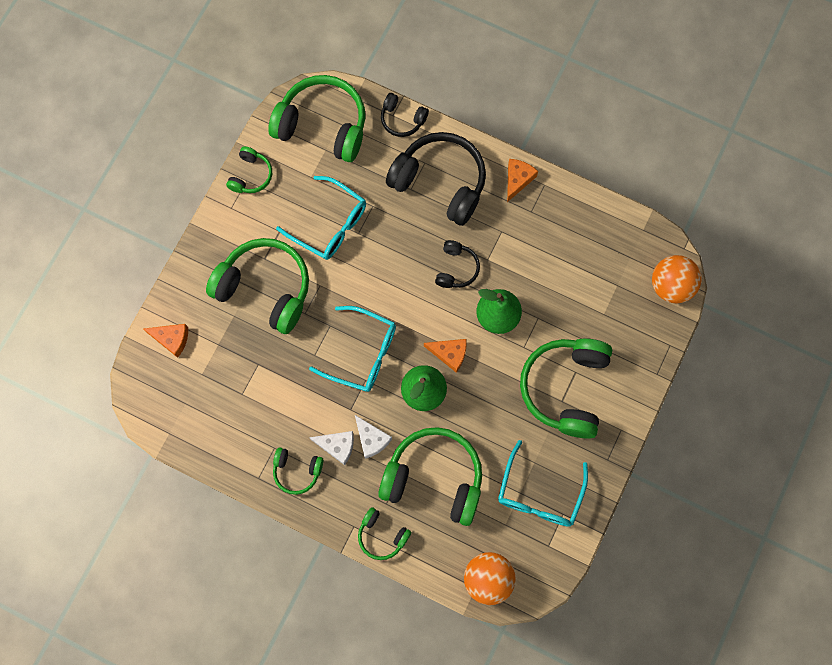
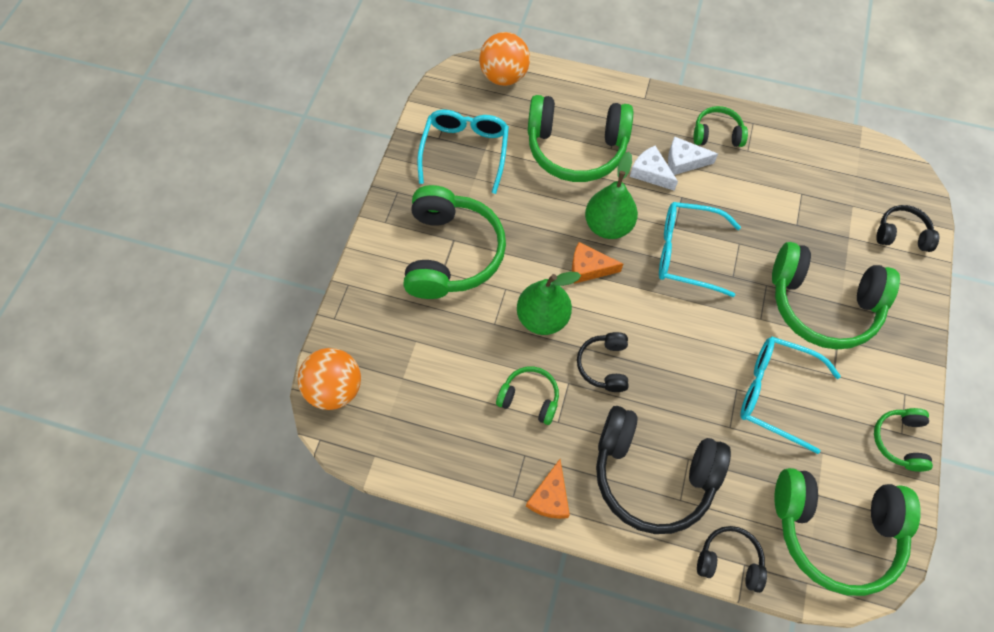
camera: 170 degrees right, 10 degrees down
orange cheese [143,324,188,358] -> black headphones [876,205,939,252]
green headphones [358,507,411,560] -> green headphones moved to [496,366,559,425]

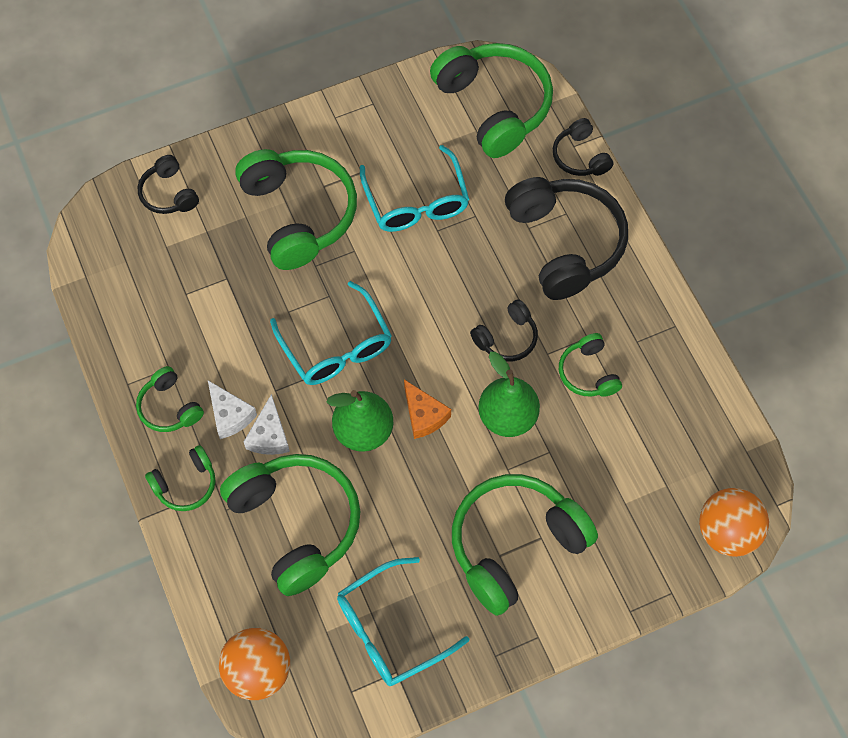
camera: 130 degrees left, 0 degrees up
orange cheese [526,459,570,519] -> none
green headphones [874,408,933,472] -> green headphones moved to [145,445,215,511]

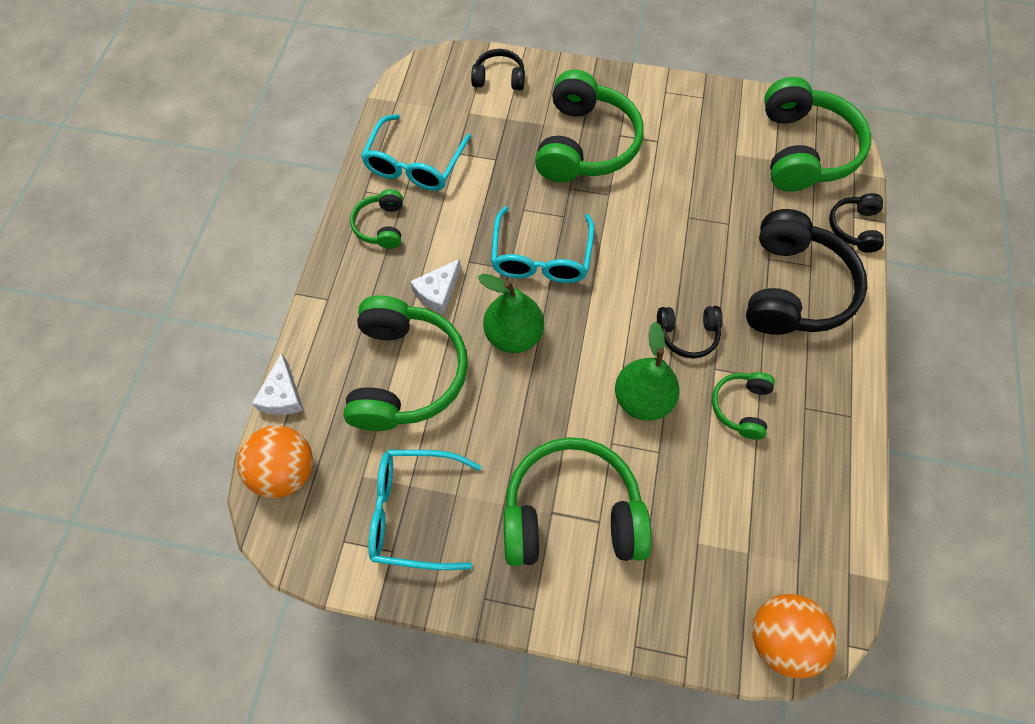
camera: 35 degrees right, 0 degrees up
black headphones [138,155,199,214] -> black headphones turned 90 degrees clockwise [471,49,525,91]
green headphones [145,445,215,511] -> none
white cheese [208,380,257,439] -> white cheese moved to [252,353,304,415]
turquoise glasses [360,145,469,232] -> turquoise glasses moved to [361,114,471,191]
orange cheese [404,379,451,439] -> none

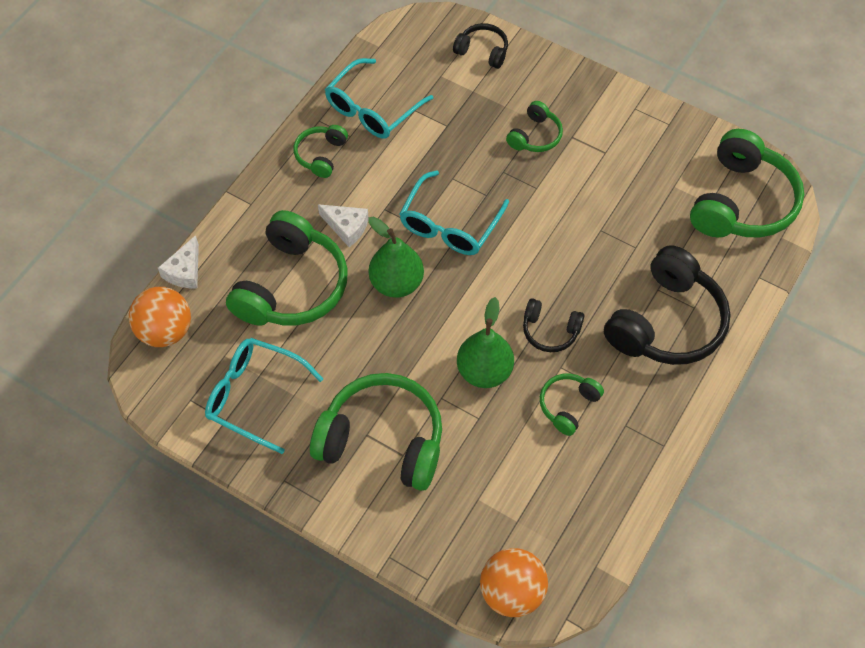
camera: 20 degrees right, 5 degrees down
white cheese [410,259,461,314] -> white cheese turned 120 degrees counterclockwise [318,204,369,247]
green headphones [535,69,644,183] -> green headphones [506,101,563,152], size x0.50
black headphones [829,193,884,253] -> none

